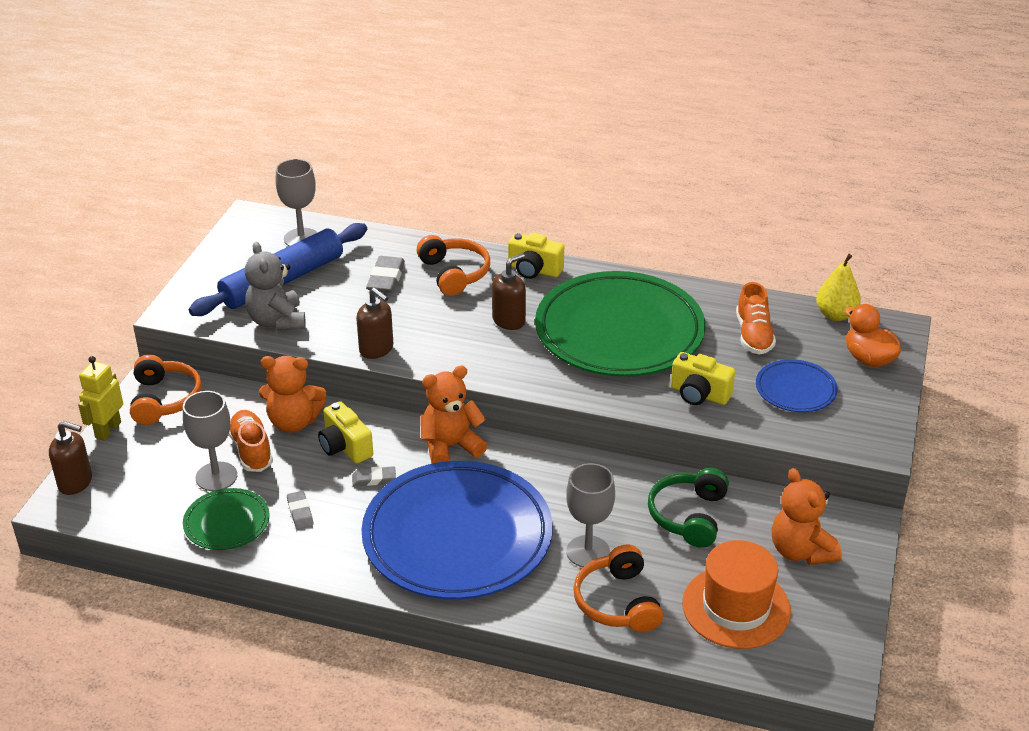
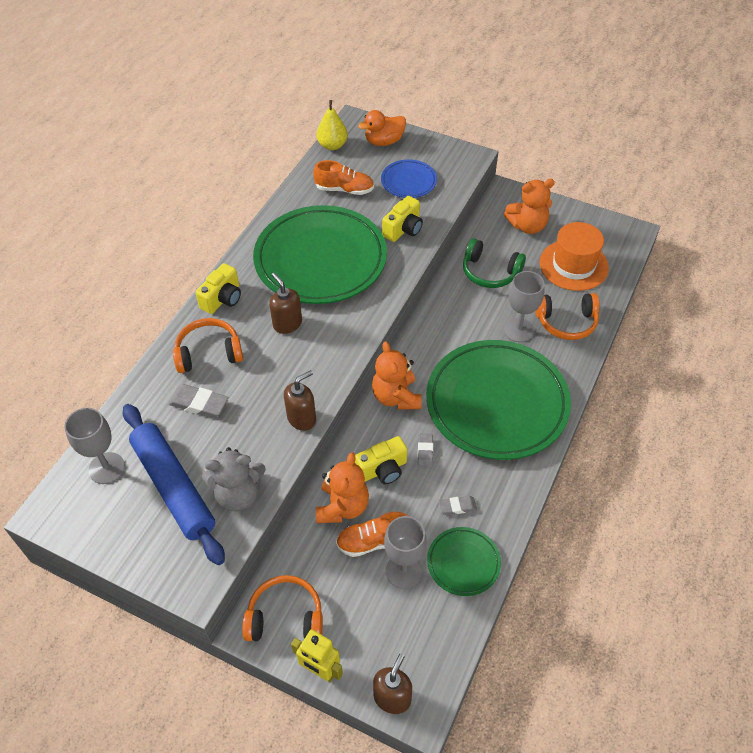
camera: 80 degrees left, 15 degrees up
blue plate [361,461,553,600] -> green plate [426,340,571,460]

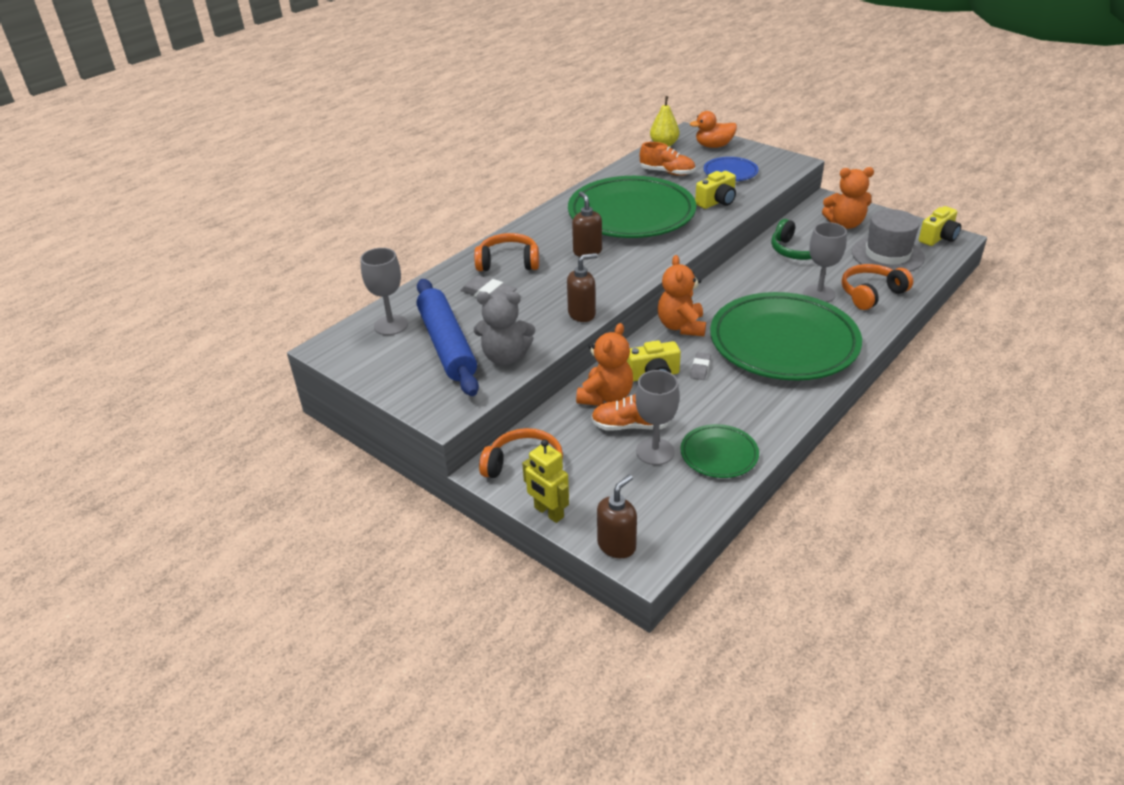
camera: 15 degrees right, 15 degrees down
yellow camera [195,263,241,314] -> yellow camera moved to [919,206,961,246]
grey eraser [439,496,477,515] -> none
orange headphones [535,293,600,340] -> orange headphones turned 135 degrees clockwise [841,264,913,310]
orange hat [540,222,609,291] -> grey hat [852,209,925,272]

